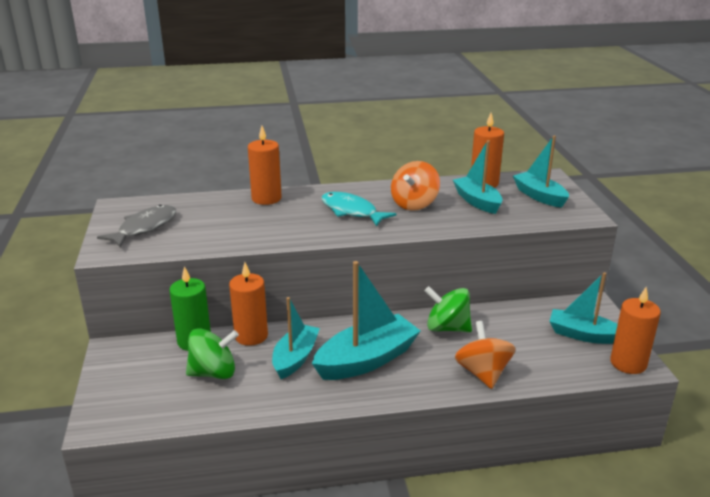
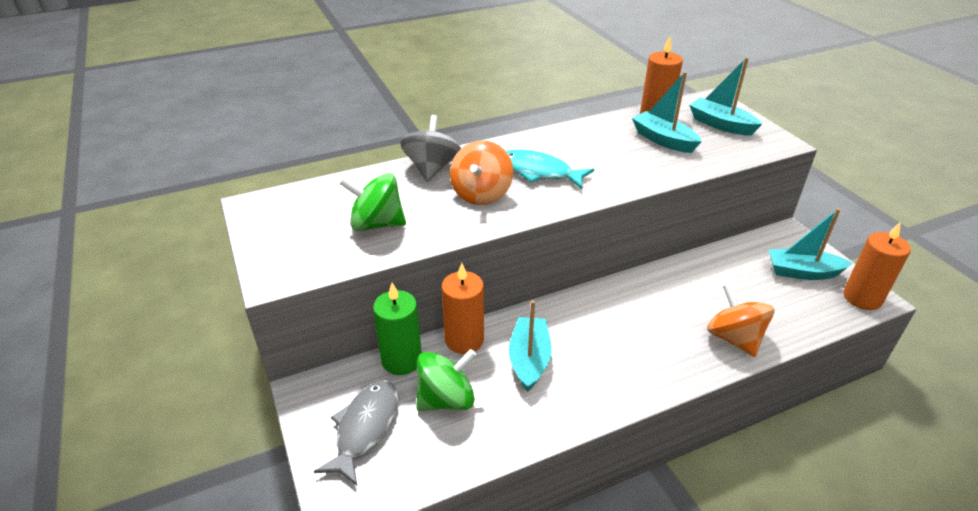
camera: 15 degrees left, 10 degrees up
grey fish [97,205,176,248] -> grey fish moved to [314,381,399,486]
orange candle [248,126,282,205] -> grey spinning top [400,115,461,181]
turquoise boat [312,261,421,380] -> none
orange spinning top [391,161,440,211] -> orange spinning top moved to [450,141,513,205]
green spinning top [424,286,472,332] -> green spinning top moved to [339,173,406,231]

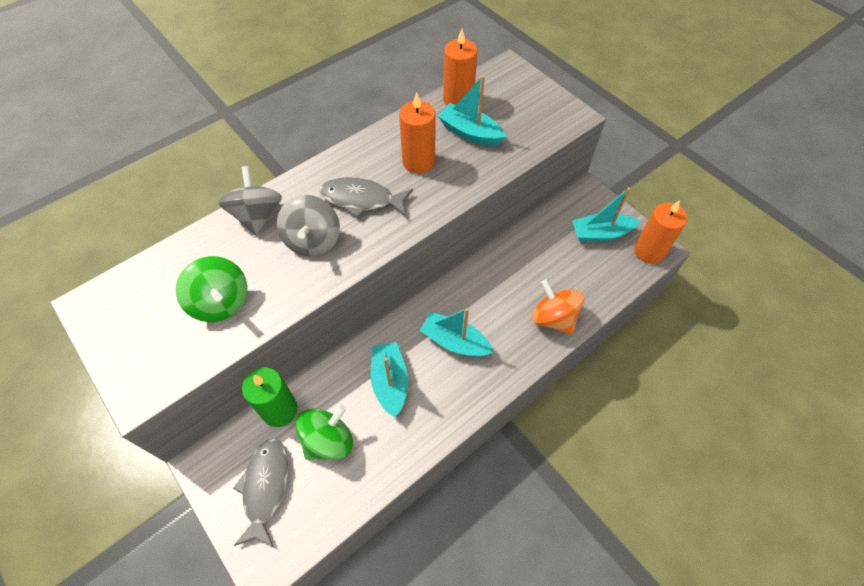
camera: 15 degrees left, 20 degrees up
green spinning top [339,173,406,231] -> green spinning top turned 120 degrees counterclockwise [176,256,248,322]
orange candle [441,263,484,354] -> orange candle moved to [399,93,436,174]
orange spinning top [450,141,513,205] -> grey spinning top [277,195,340,256]
turquoise fish [506,150,594,189] -> grey fish [320,177,413,218]
turquoise boat [689,57,762,136] -> turquoise boat moved to [420,308,494,357]

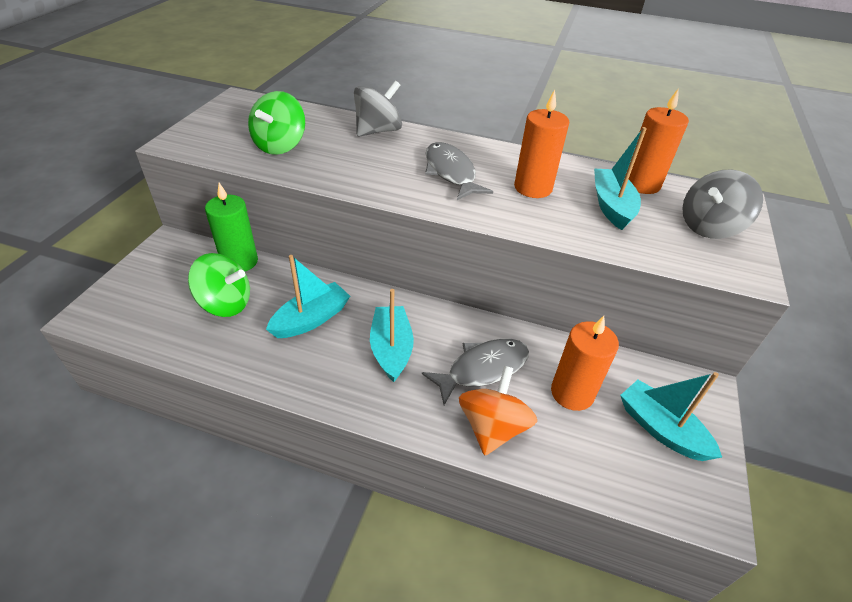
camera: 55 degrees right, 15 degrees down
grey fish [233,438,289,548] -> grey fish moved to [422,339,529,405]
grey spinning top [277,195,340,256] -> grey spinning top moved to [682,169,763,239]
orange candle [634,200,688,264] -> orange candle moved to [551,316,619,411]

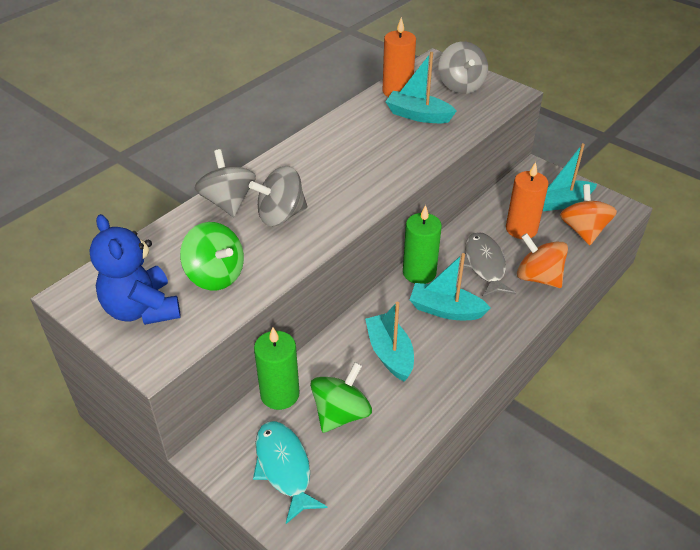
camera: 65 degrees left, 0 degrees up
grey fish [425,142,493,200] -> none
orange candle [514,90,569,198] -> none
none -> blue teddy bear [89,214,181,325]
none -> grey spinning top [249,166,307,226]
none -> turquoise fish [253,421,328,524]
none -> green candle [403,205,442,284]
none -> orange spinning top [560,184,617,245]

